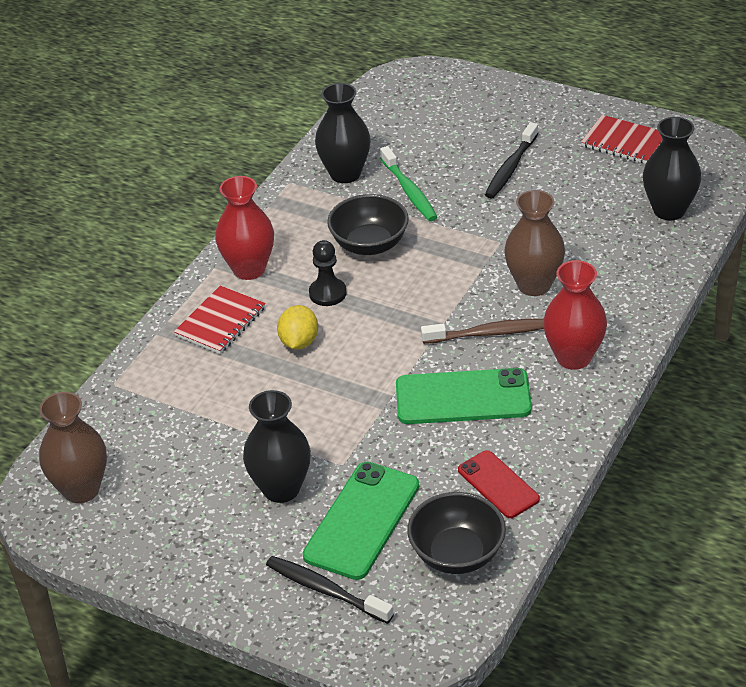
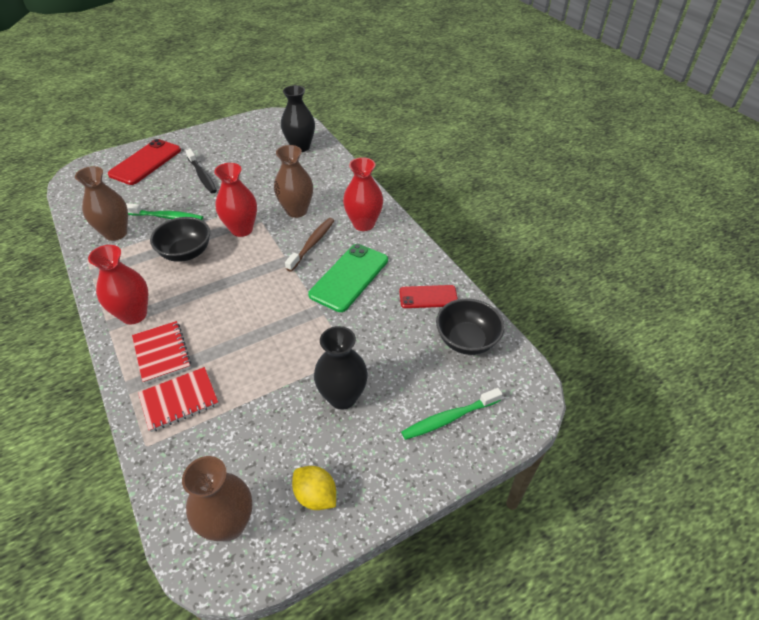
camera: 60 degrees left, 5 degrees up
black toothbrush [266,556,394,624] -> green toothbrush [401,388,502,440]
yellow lemon [277,305,318,350] -> yellow lemon moved to [292,466,336,510]
green phone [303,462,419,580] -> none
black pawn [309,240,347,306] -> none
black vase [315,83,371,183] -> brown vase [75,166,128,241]
red notebook [581,115,663,164] -> red notebook moved to [138,367,219,432]
none -> red phone [108,139,181,185]
none -> red vase [214,163,257,237]

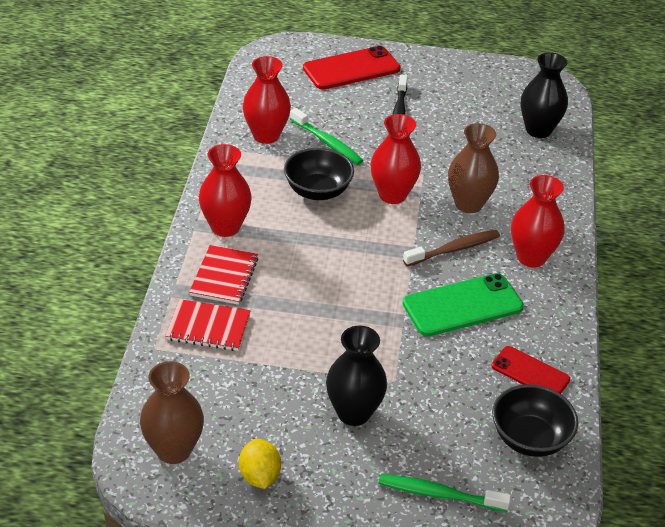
camera: 35 degrees right, 5 degrees down
brown vase [75,166,128,241] -> red vase [243,56,291,144]

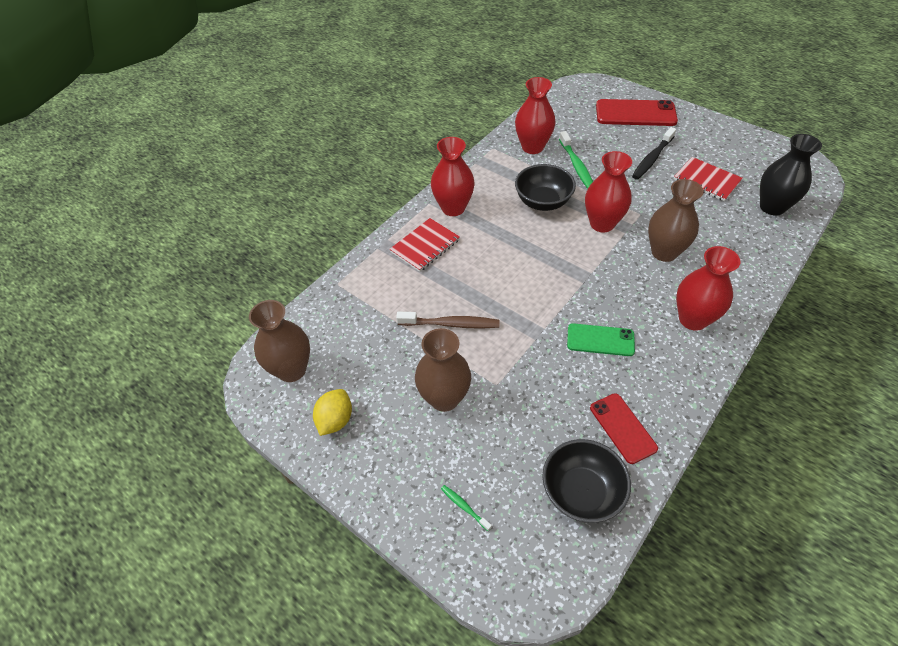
camera: 35 degrees right, 10 degrees up
red notebook [165,299,251,351] -> red notebook moved to [674,157,743,201]
black vase [326,325,387,426] -> brown vase [415,328,471,412]
green toothbrush [378,474,511,512] -> green toothbrush [441,485,492,531], size x0.51
green phone [402,273,524,337] -> green phone [567,323,635,356], size x0.62
brown toothbrush [403,230,500,266] -> brown toothbrush moved to [396,312,500,329]

